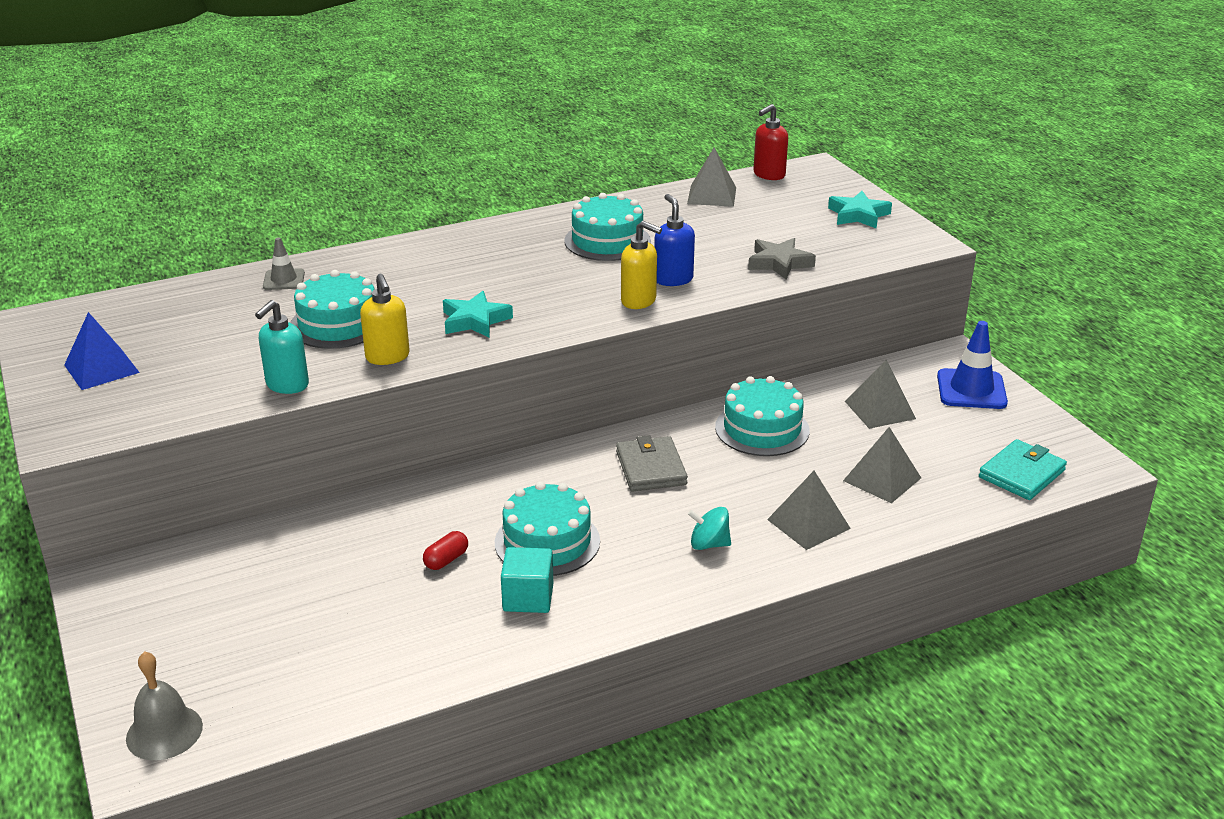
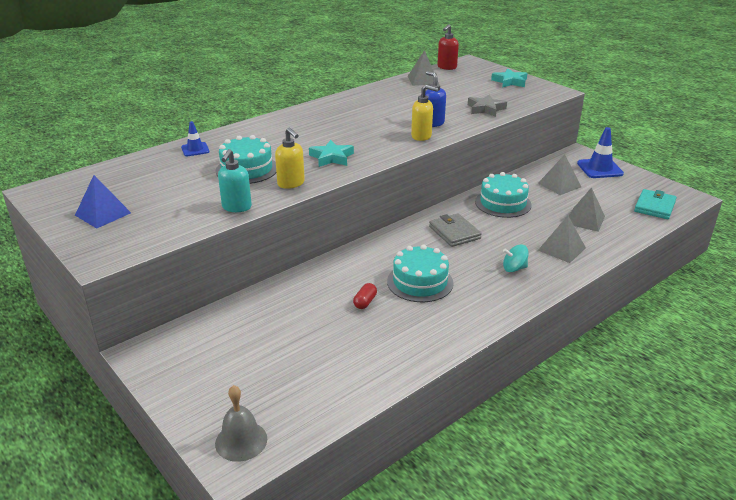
camera: 15 degrees left, 0 degrees up
grey traffic cone [263,237,305,290] -> blue traffic cone [181,121,210,156]
turquoise cube [501,547,553,613] -> none
turquoise cake [564,193,651,261] -> none

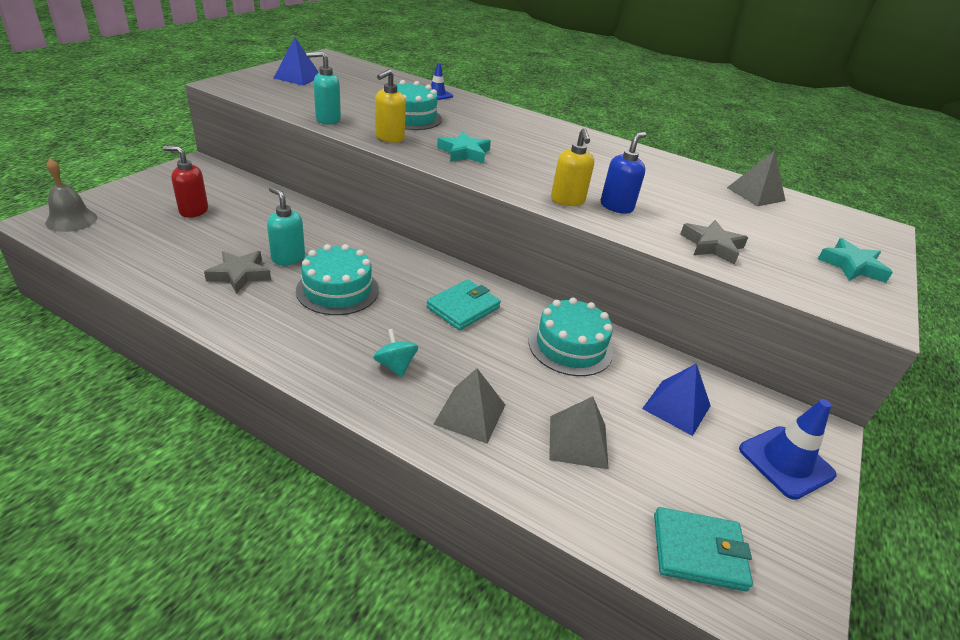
camera: 65 degrees right, 5 degrees up
red capsule [353,283,377,309] -> turquoise soap dispenser [267,187,305,265]
grey wallet [429,213,482,247] -> turquoise wallet [426,280,501,330]
red soap dispenser [437,24,459,70] -> red soap dispenser moved to [163,146,208,218]
grey pyramid [538,154,581,195] -> blue pyramid [642,364,711,436]
none -> grey star [204,251,271,294]

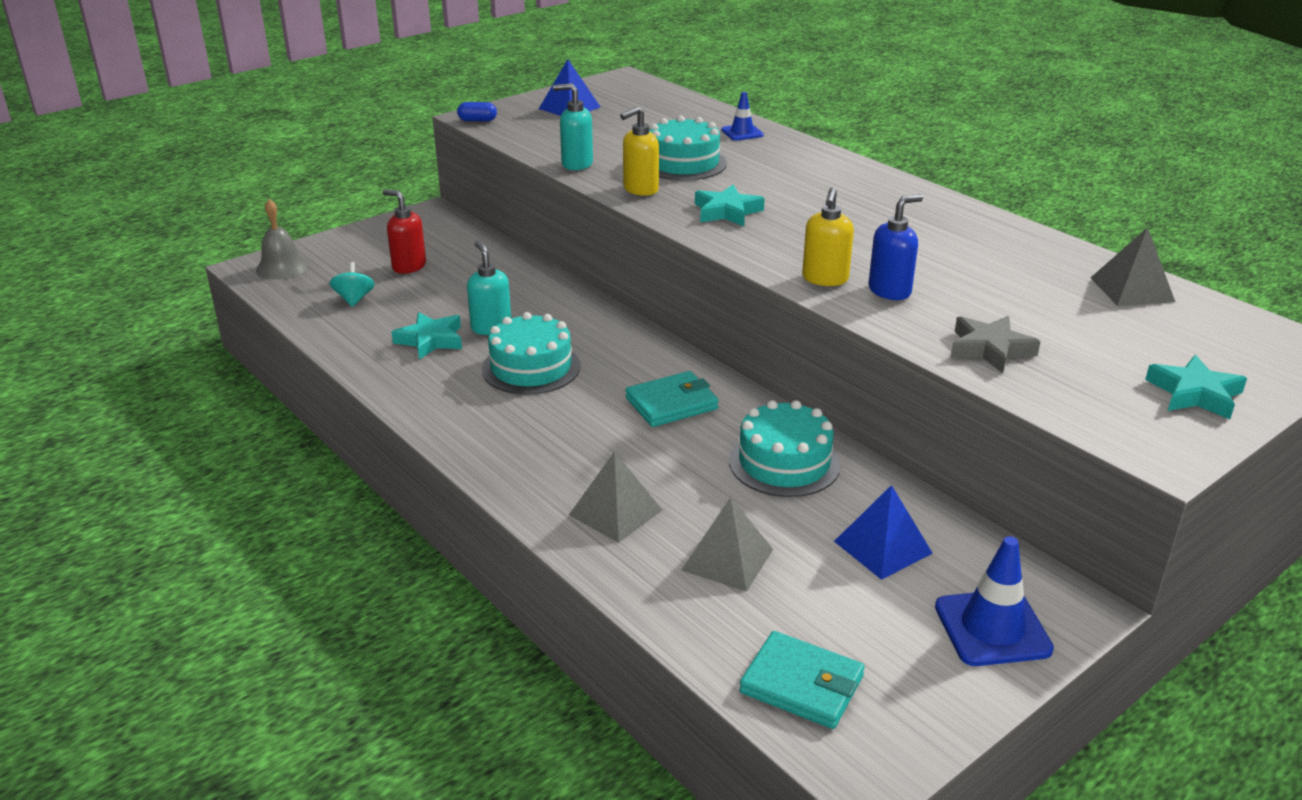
camera: 25 degrees right, 5 degrees down
grey star [204,251,271,294] -> turquoise star [391,312,462,360]
turquoise spinning top [373,329,418,377] -> turquoise spinning top moved to [330,262,375,307]
none -> blue capsule [457,102,497,121]

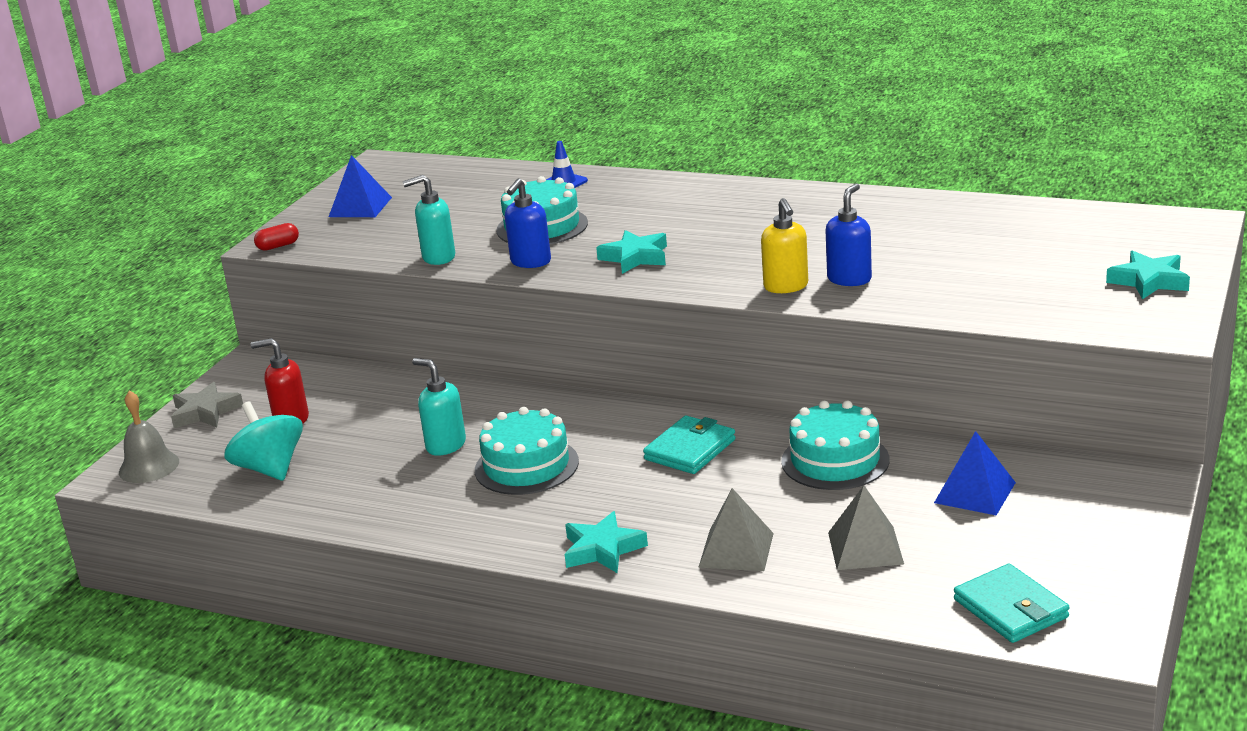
camera: 25 degrees left, 5 degrees down
turquoise spinning top [330,262,375,307] -> turquoise spinning top [224,401,303,481], size x1.66
turquoise star [391,312,462,360] -> turquoise star moved to [565,511,648,573]
blue capsule [457,102,497,121] -> red capsule [254,223,299,251]
yellow soap dispenser [620,107,659,196] -> blue soap dispenser [505,178,551,268]
turquoise wallet [739,631,865,729] -> turquoise wallet turned 60 degrees clockwise [954,564,1070,643]
blue traffic cone [935,536,1054,666] -> none
grey star [951,316,1041,373] -> grey star moved to [171,382,243,428]
grey pyramid [1091,227,1175,306] -> none

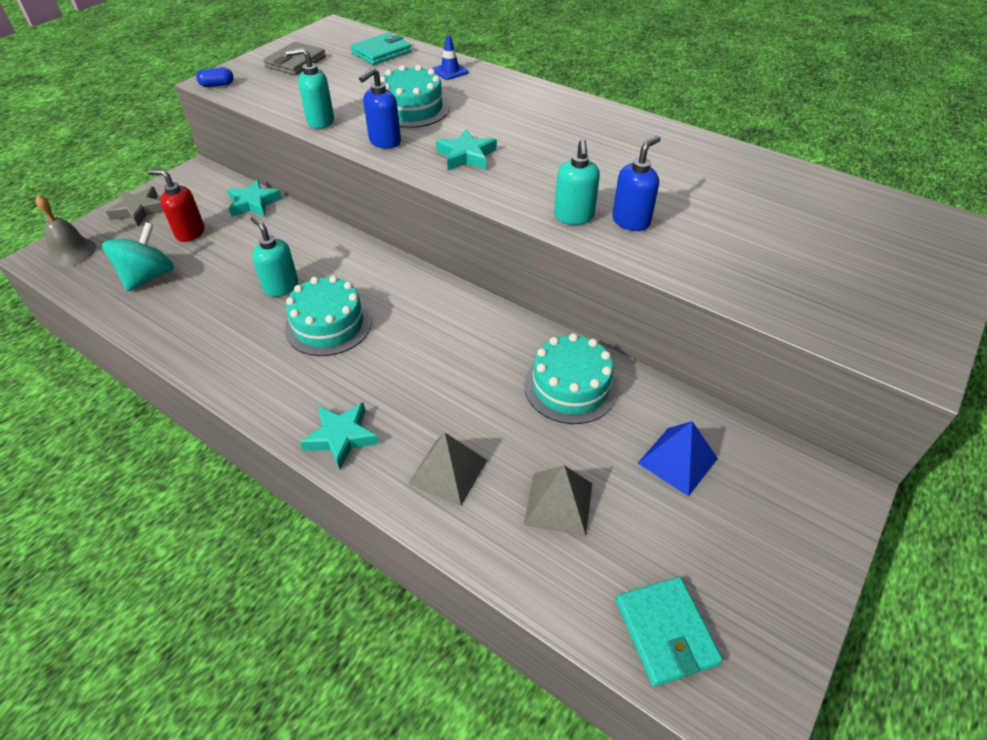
camera: 10 degrees right, 20 degrees up
turquoise spinning top [224,401,303,481] -> turquoise spinning top turned 45 degrees clockwise [102,222,174,292]
red capsule [254,223,299,251] -> blue capsule [196,67,234,87]
blue pyramid [329,155,392,217] -> grey wallet [263,42,326,75]
turquoise wallet [643,415,736,474] -> turquoise wallet moved to [351,33,412,65]
yellow soap dispenser [761,198,808,293] -> turquoise soap dispenser [554,139,600,225]
turquoise star [1106,251,1190,299] -> turquoise star moved to [227,179,282,217]

